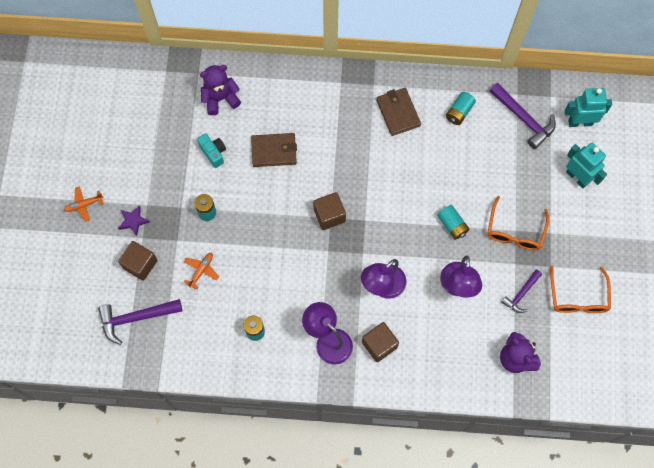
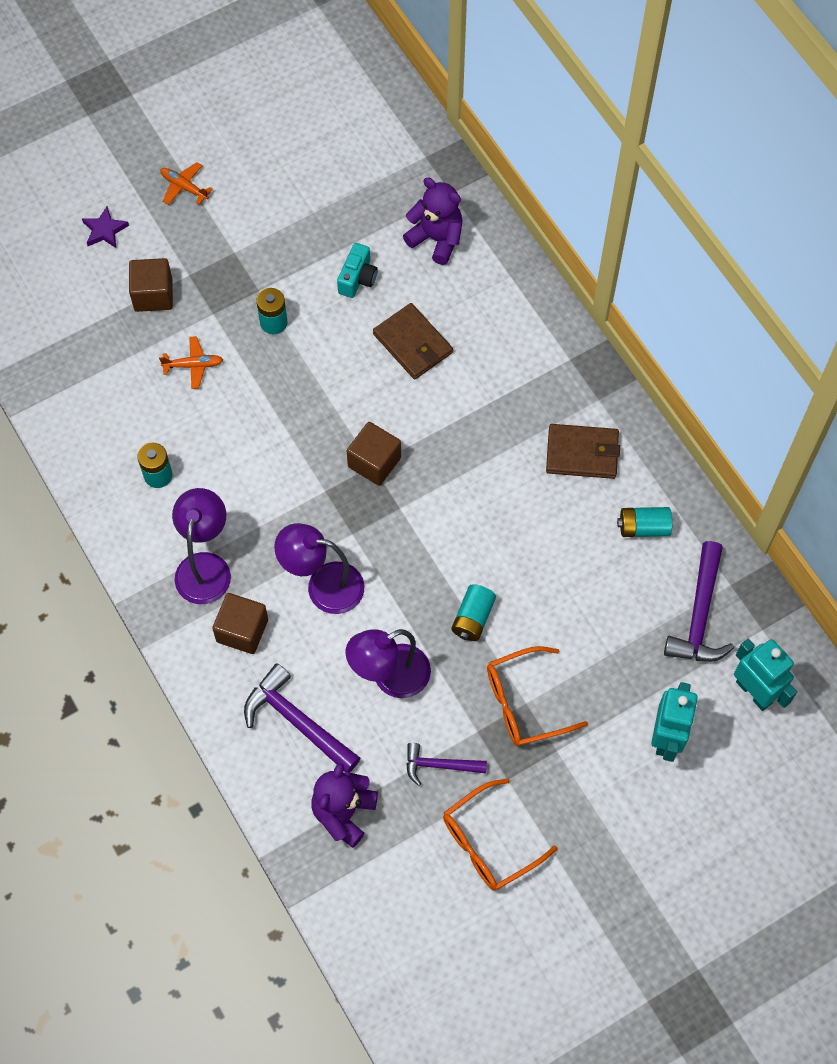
camera: 55 degrees right, 5 degrees down
purple hammer [98,299,183,345] -> purple hammer moved to [244,663,360,773]
purple star [118,205,150,236] -> purple star moved to [82,206,129,248]
brown wallet [376,88,421,136] -> brown wallet turned 60 degrees clockwise [546,424,620,479]

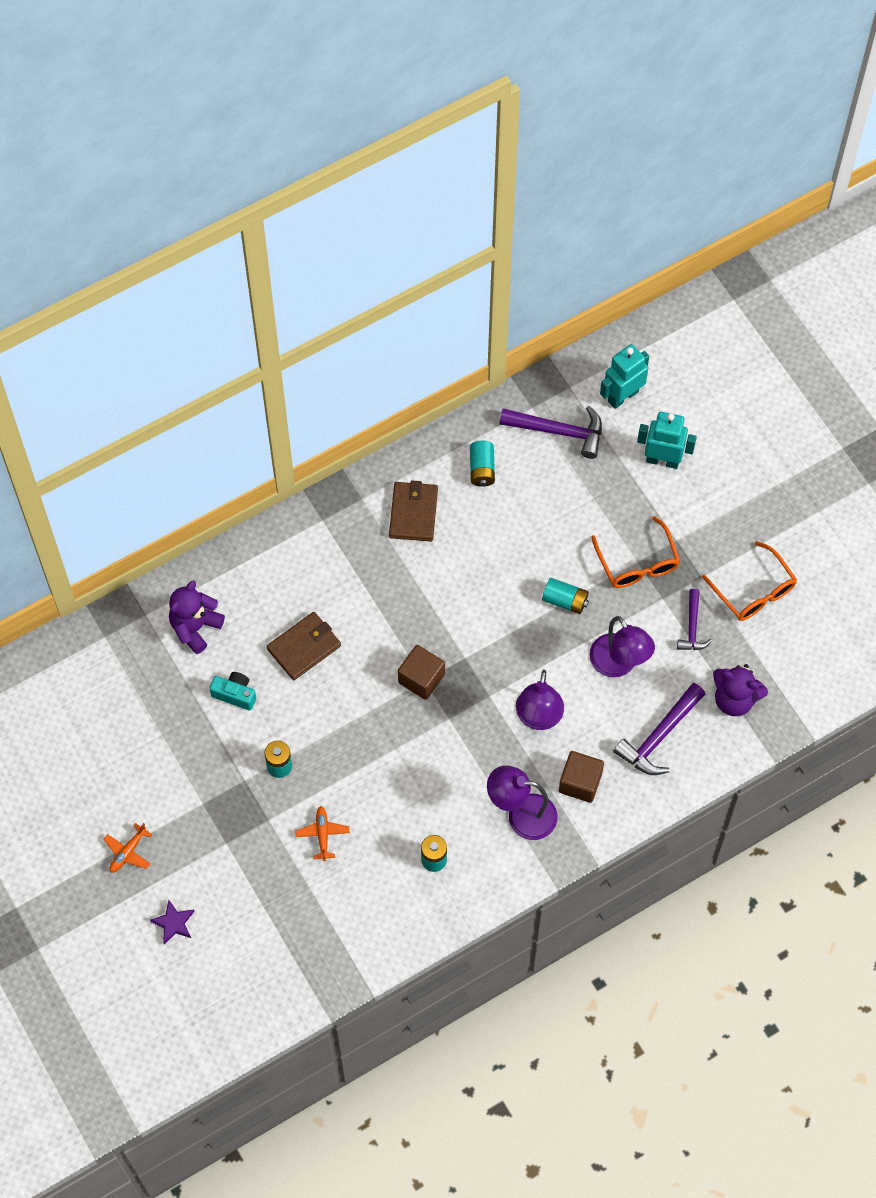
camera: 90 degrees left, 0 degrees up
brown cube [129,258,173,312] -> none

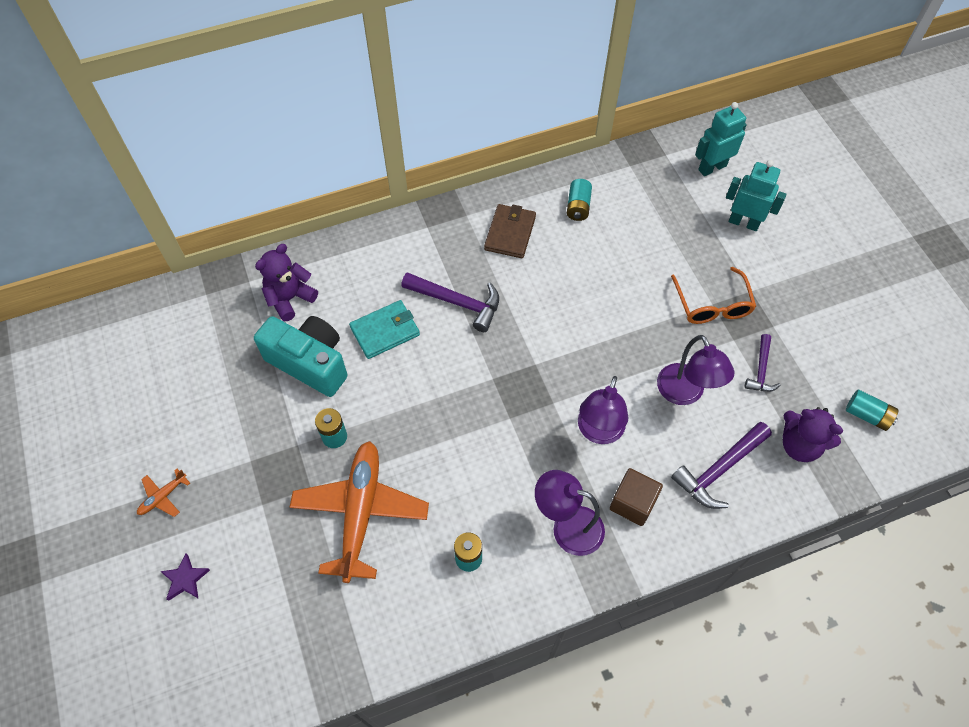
camera: 10 degrees right, 5 degrees down
turquoise camera [209,672,256,711] -> turquoise camera [254,316,348,397], size x2.01
brown wallet [267,612,341,680] -> turquoise wallet [349,300,420,359]
orange plane [295,806,350,861] -> orange plane [290,441,429,583], size x2.44
brown cube [398,645,445,700] -> none
purple hammer [499,406,602,459] -> purple hammer moved to [401,272,499,332]
turquoise battery [542,578,589,614] -> turquoise battery moved to [846,390,899,431]
orange glasses [702,541,797,621] -> none

